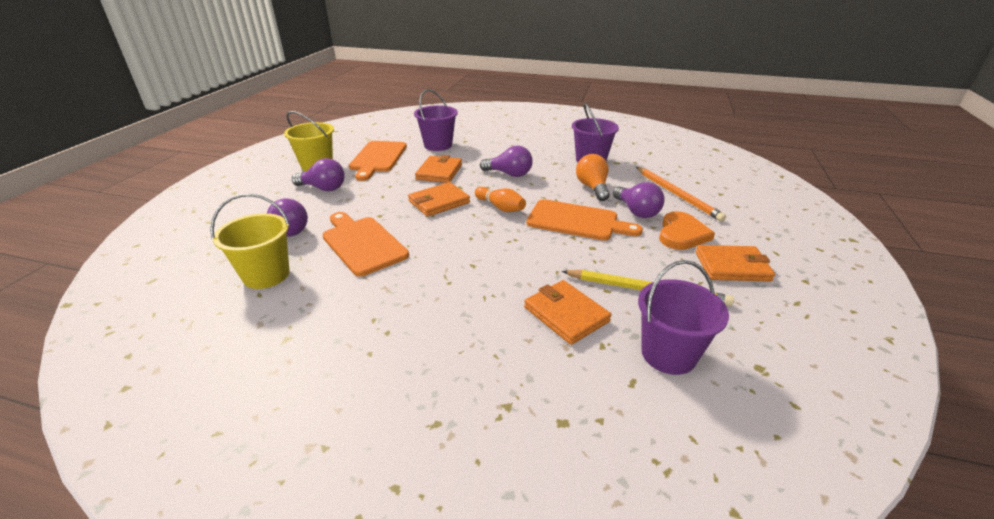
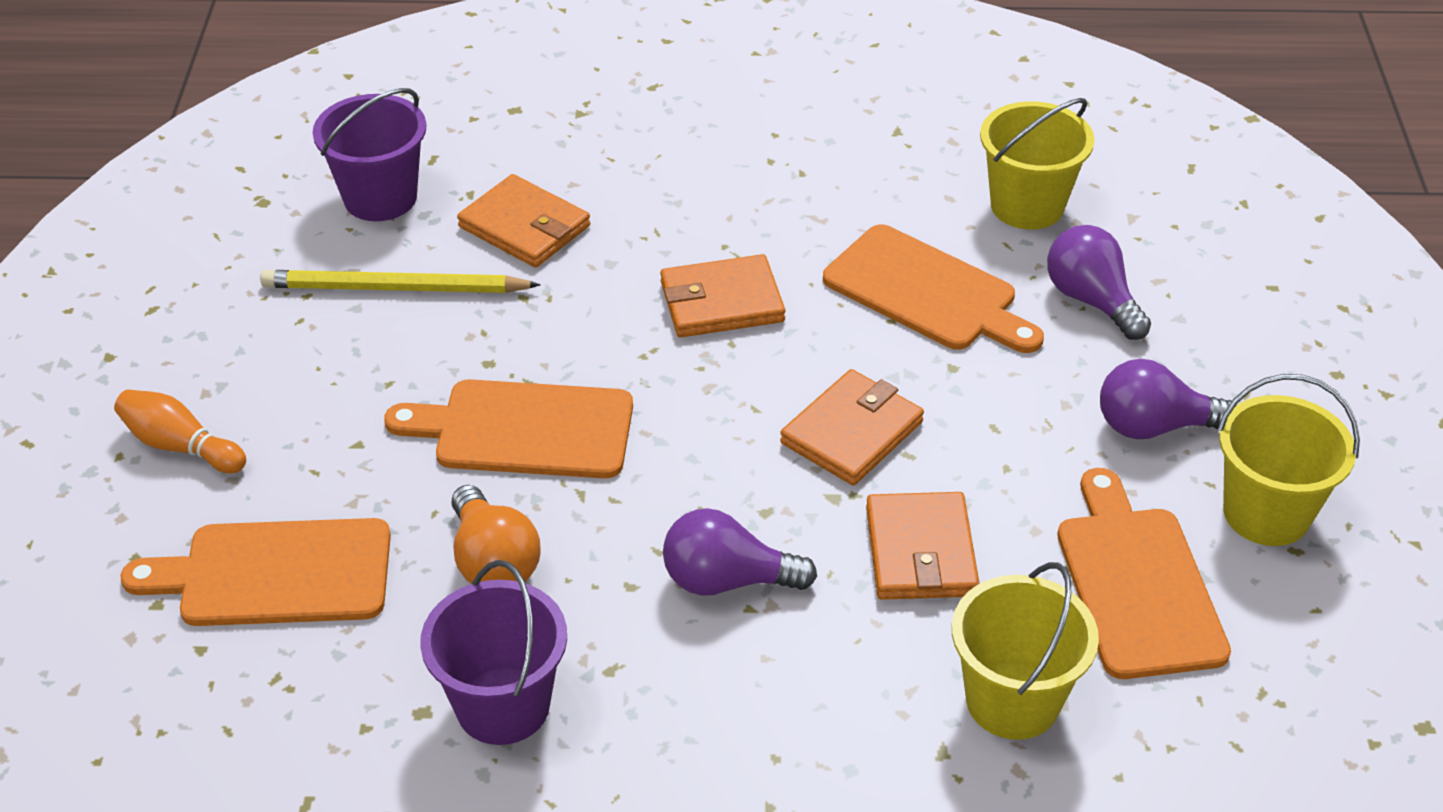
camera: 165 degrees right, 10 degrees up
purple bucket [414,89,458,151] -> yellow bucket [952,562,1099,740]
orange bowling pin [475,187,526,212] -> orange bowling pin moved to [114,389,246,474]
purple light bulb [613,182,665,218] -> none
orange pencil [636,167,726,222] -> orange cutting board [121,518,391,626]
orange heart [659,211,715,250] -> none
orange wallet [696,245,775,282] -> orange wallet moved to [660,254,785,338]

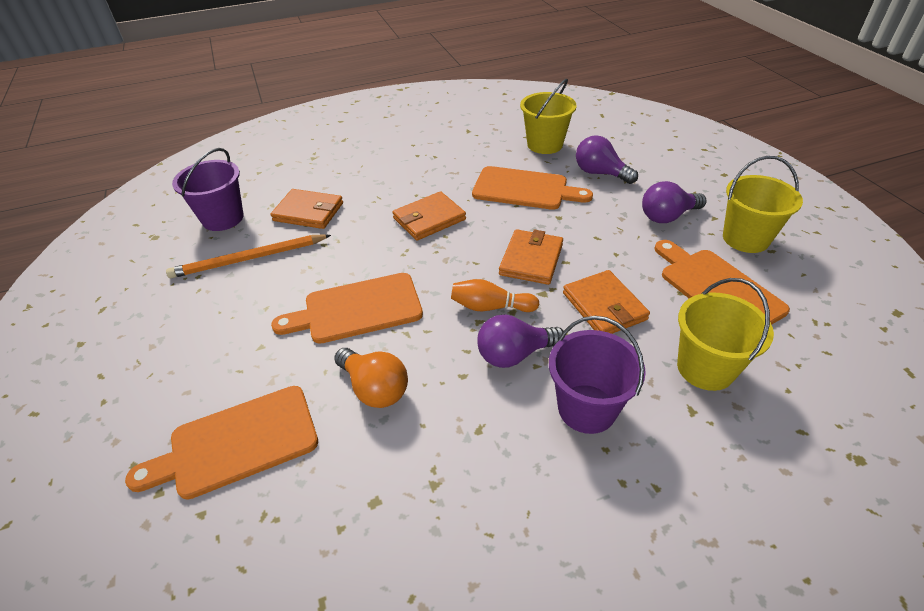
camera: 20 degrees left, 0 degrees up
orange bowling pin [114,389,246,474] -> orange bowling pin moved to [451,279,539,312]
yellow pencil [260,270,541,293] -> orange pencil [166,234,331,278]
purple bucket [420,560,567,745] -> purple bucket moved to [549,316,646,434]

